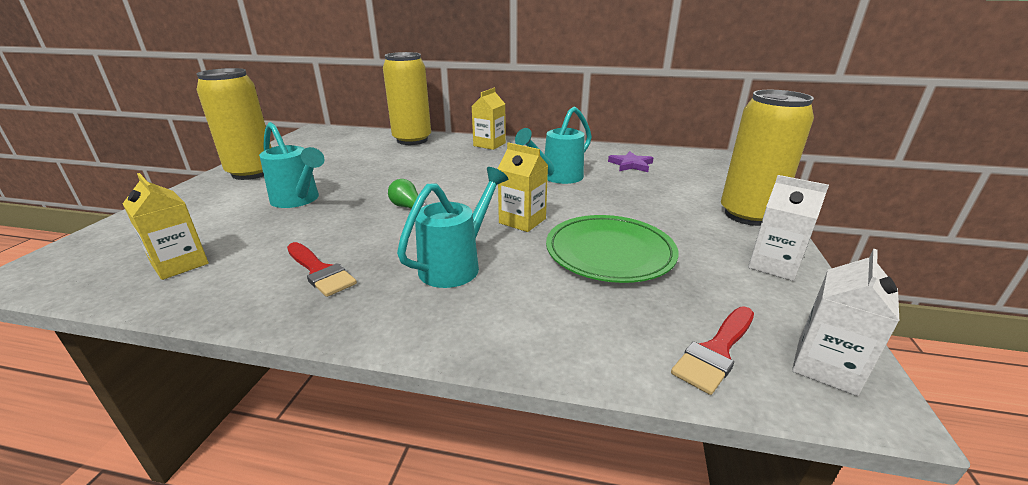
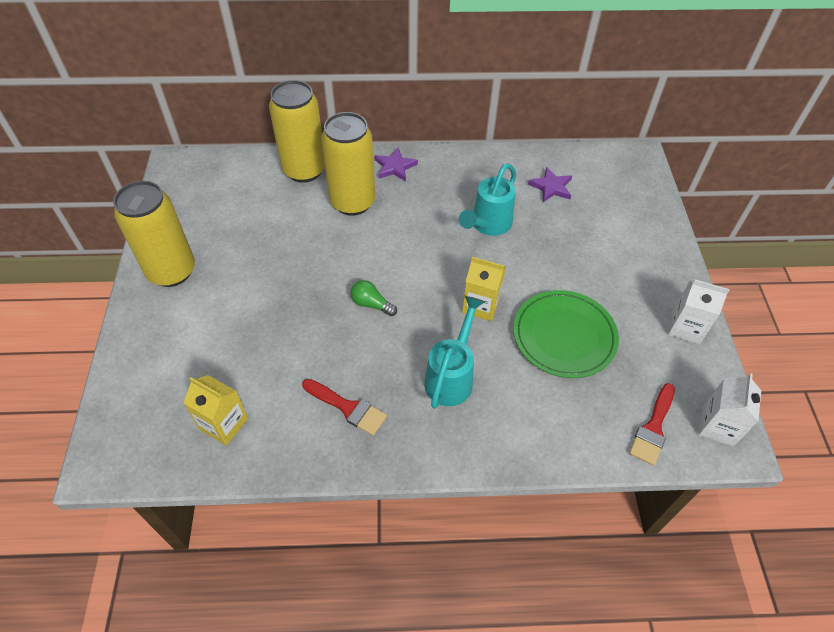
camera: 15 degrees left, 25 degrees up
turquoise watering can [259,122,324,208] -> none
yellow carton [472,88,506,150] -> purple star [374,147,418,181]
yellow can [721,90,814,226] -> yellow can moved to [321,112,375,216]

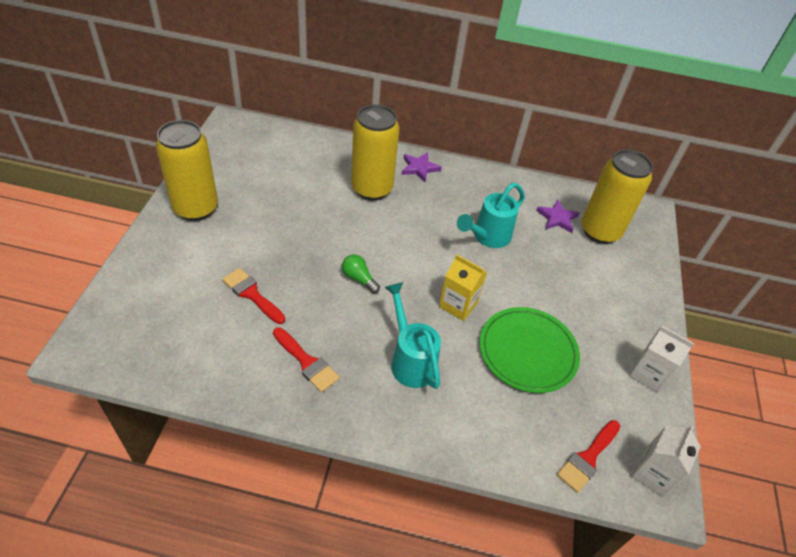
camera: 10 degrees right, 5 degrees down
yellow carton [184,375,248,446] -> none
yellow can [269,80,325,183] -> yellow can moved to [581,149,653,244]
turquoise watering can [424,296,484,409] -> turquoise watering can turned 60 degrees counterclockwise [384,282,441,389]
none -> red brush [222,268,285,324]

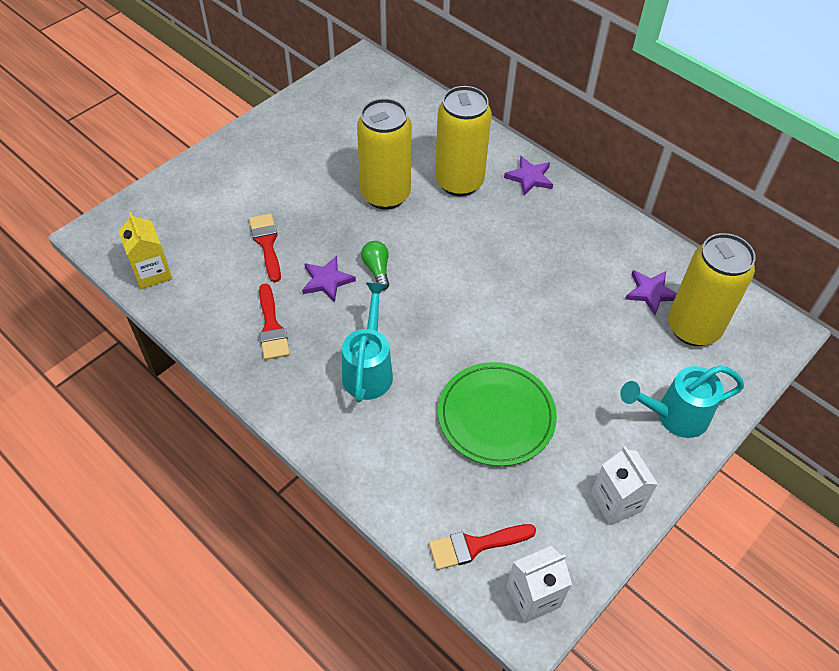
camera: 35 degrees right, 5 degrees up
yellow can [156,120,218,221] -> yellow can moved to [357,98,412,210]
yellow carton [439,254,487,321] -> yellow carton moved to [119,212,172,289]
turquoise watering can [457,183,525,248] -> turquoise watering can moved to [620,365,744,438]
none -> purple star [302,256,356,302]

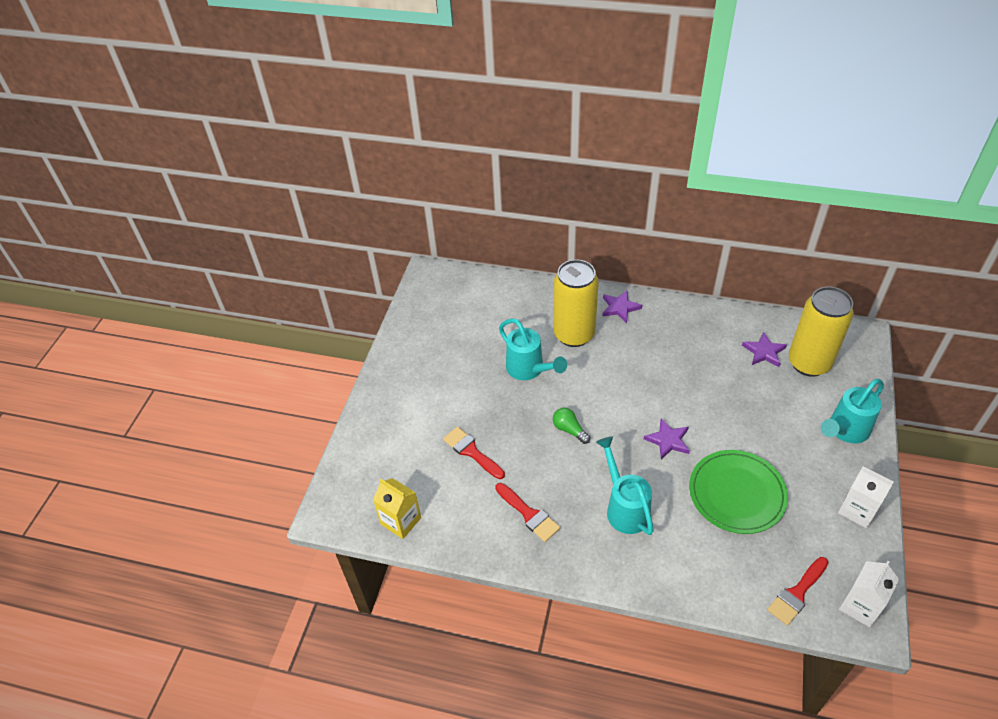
camera: 25 degrees left, 5 degrees down
purple star [302,256,356,302] -> purple star moved to [644,418,690,459]
yellow can [357,98,412,210] -> turquoise watering can [499,318,567,380]

